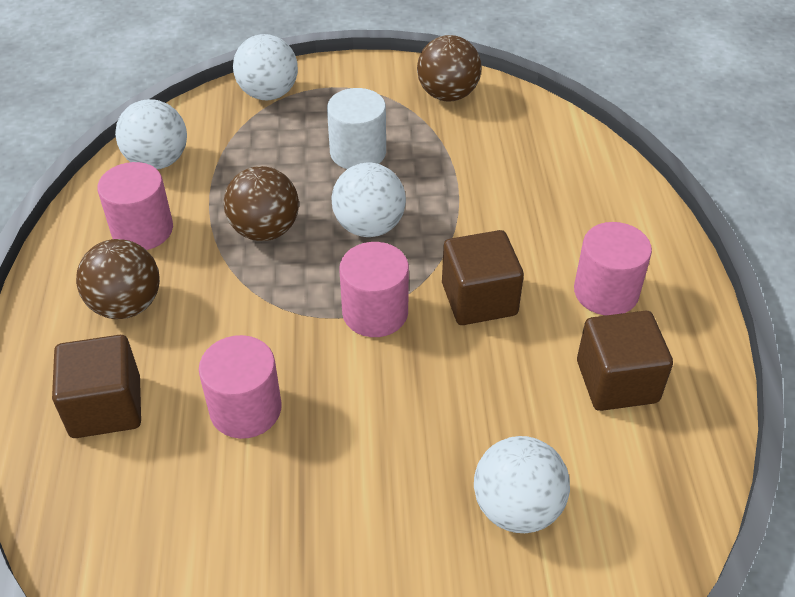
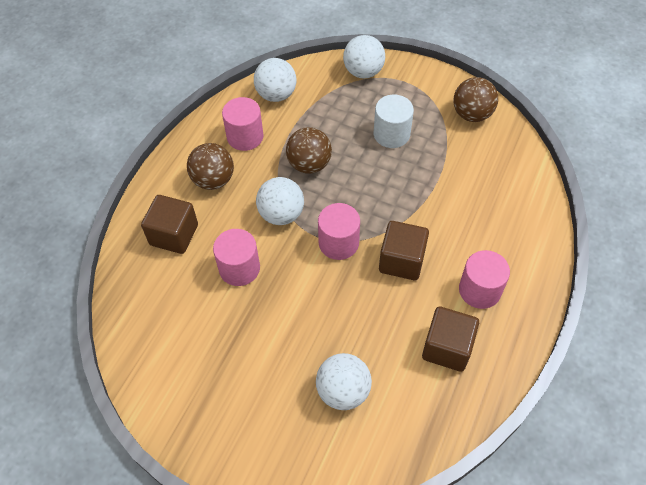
camera: 30 degrees right, 10 degrees up
white ball [331,163,406,237] -> white ball moved to [256,177,304,225]

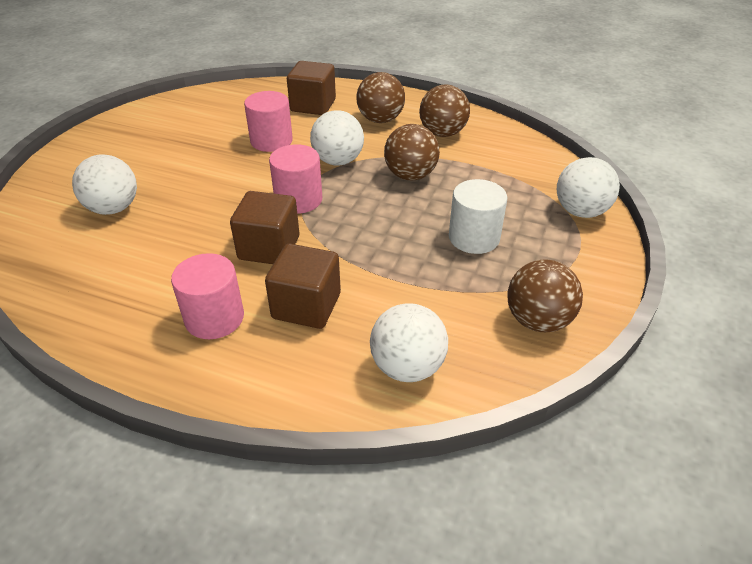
camera: 85 degrees right, 15 degrees down
pink cylinder [222,97,264,151] -> brown ball [419,85,470,137]
white ball [254,58,296,102] -> white ball moved to [370,303,448,382]
brown cube [422,306,479,372] -> brown cube moved to [265,244,341,329]

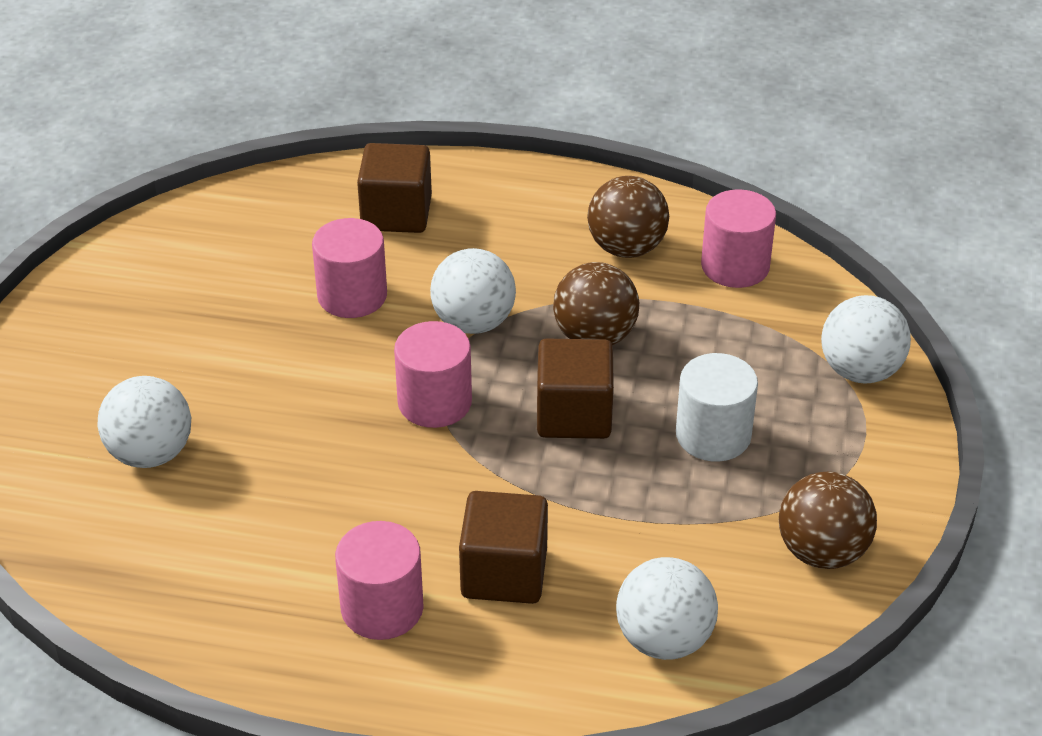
camera: 10 degrees left, 0 degrees up
brown cube [230,191,299,264] -> brown cube moved to [537,339,614,439]
brown ball [356,72,405,123] -> none
none -> pink cylinder [701,189,776,288]

